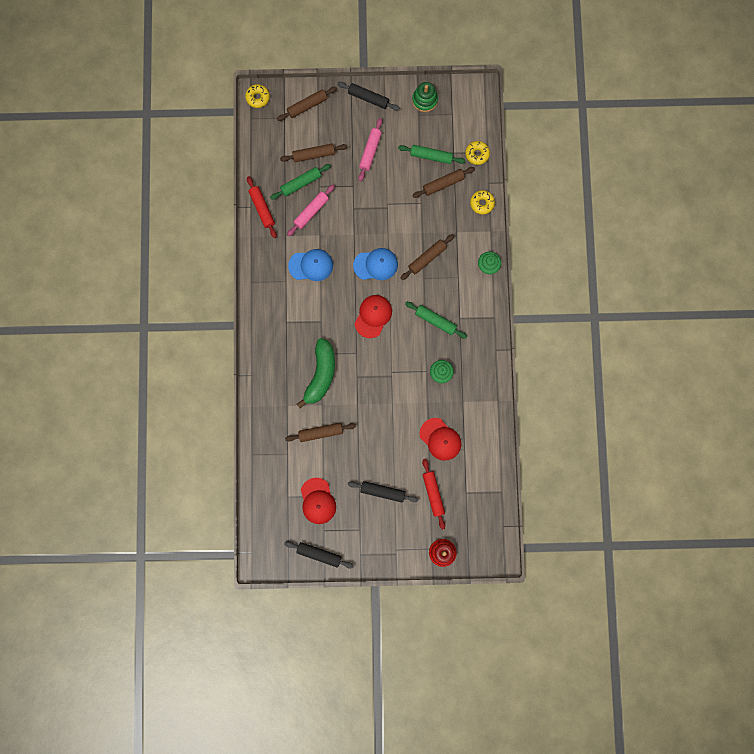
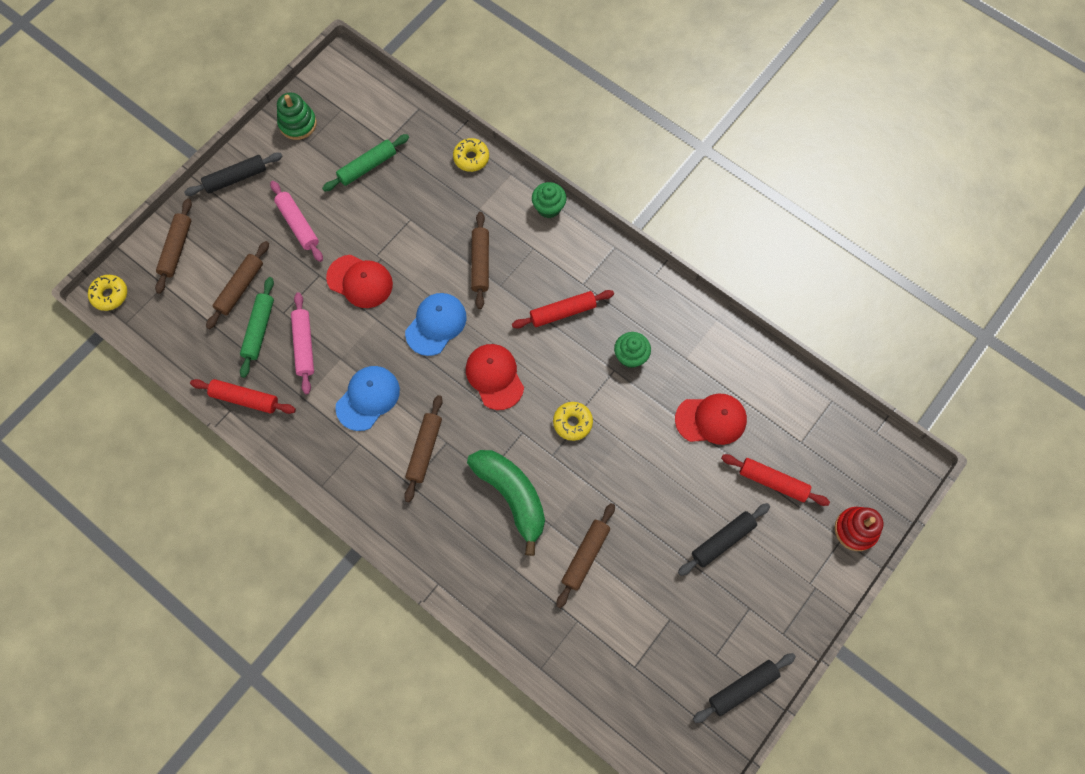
camera: 50 degrees left, 10 degrees down
red cap [301,478,336,524] -> red cap moved to [326,255,393,308]
green rolling pin [405,302,467,339] -> red rolling pin [512,290,614,329]
brown rolling pin [412,167,475,198] -> brown rolling pin moved to [404,395,443,502]
yellow donut [465,141,490,165] -> yellow donut moved to [553,402,593,441]

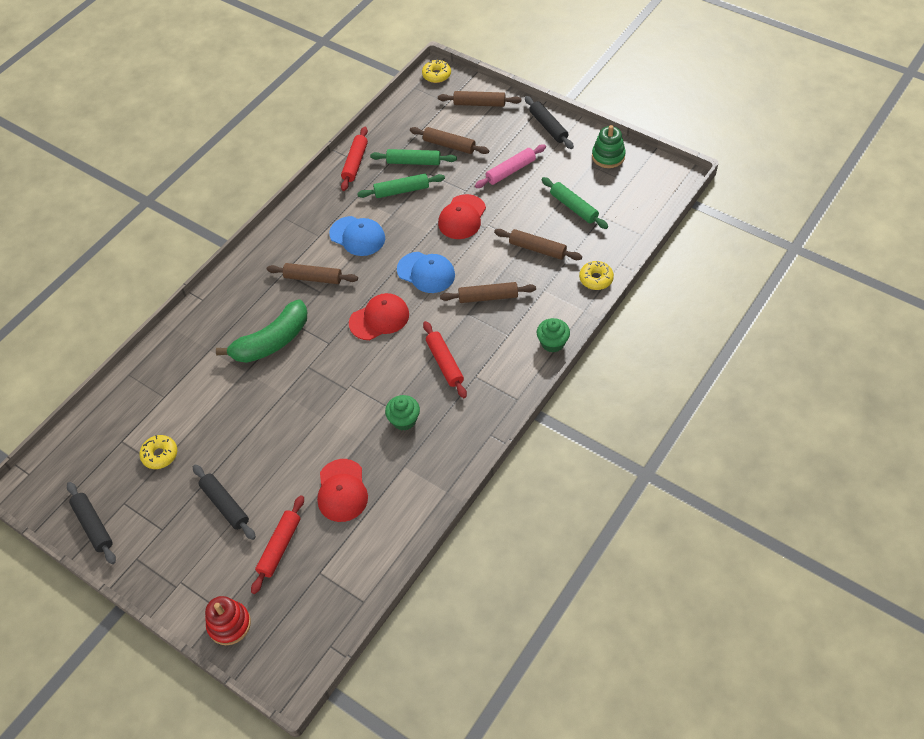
camera: 90 degrees right, 15 degrees down
pink rolling pin [291,292,314,394] -> green rolling pin [357,174,445,198]
yellow donut [553,402,593,441] -> yellow donut moved to [140,435,177,469]
brown rolling pin [556,503,615,608] -> brown rolling pin moved to [494,229,582,260]

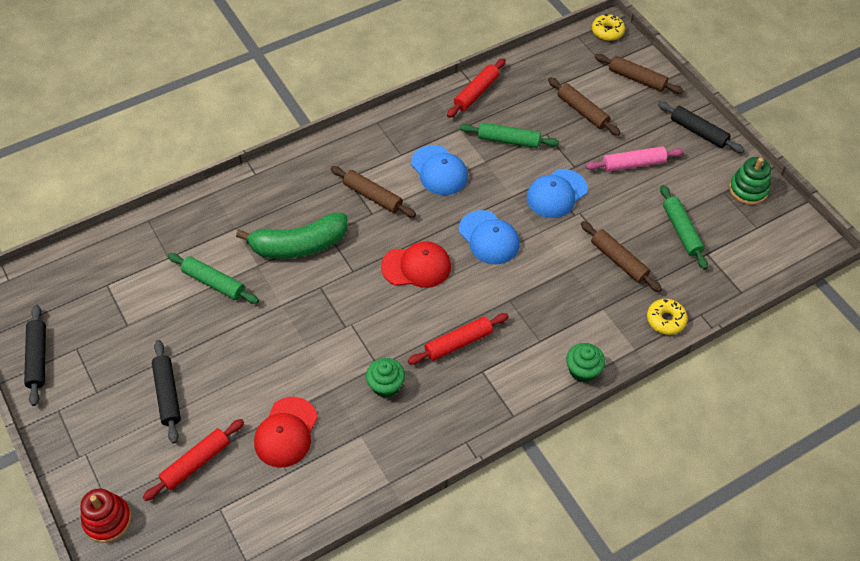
camera: 20 degrees right, 0 degrees up
yellow donut [140,435,177,469] -> none
green rolling pin [370,149,457,165] -> green rolling pin moved to [168,253,259,304]
red rolling pin [423,321,467,398] -> red rolling pin turned 60 degrees clockwise [408,313,509,365]
red cap [438,194,486,239] -> blue cap [526,169,588,218]
brown rolling pin [440,282,536,303] -> none
black rolling pin [525,96,574,149] -> black rolling pin turned 45 degrees counterclockwise [658,101,744,153]

